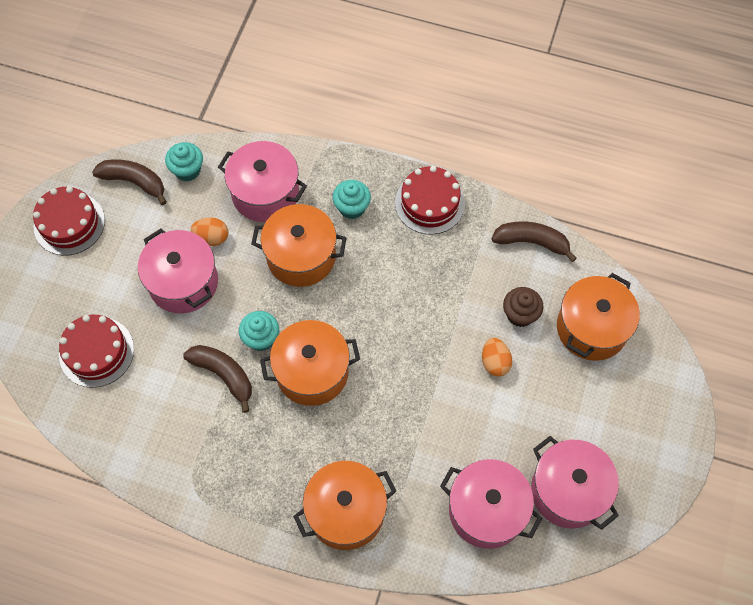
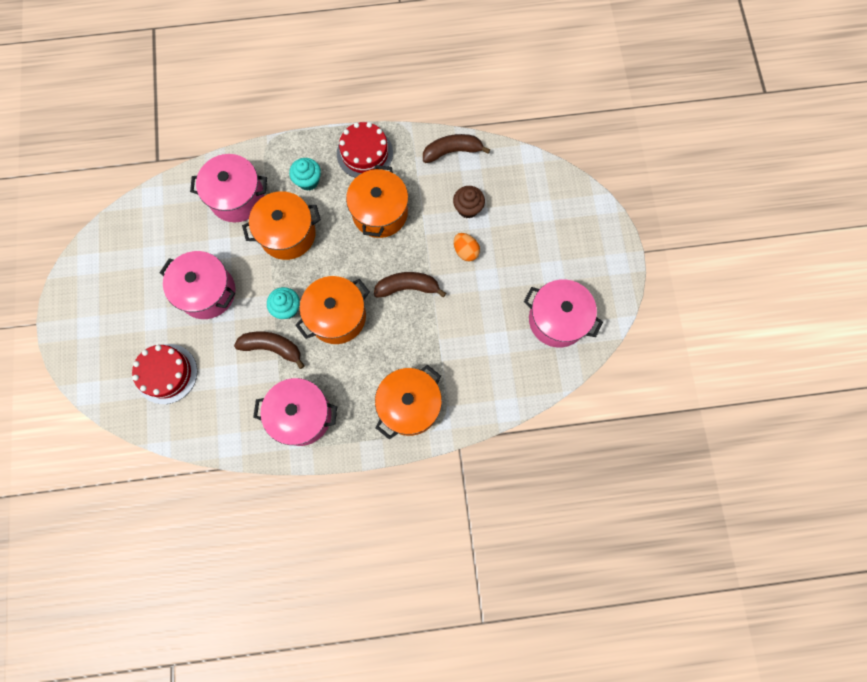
camera: 25 degrees left, 10 degrees up
red cake [33,186,105,255] -> none
brown banana [92,159,167,205] -> brown banana moved to [374,272,446,298]
turquoise cupcake [165,142,203,181] -> none
orange egg [191,218,228,246] -> none
pink pot [440,459,542,549] -> pink pot moved to [253,378,337,446]
orange pot [557,273,640,361] -> orange pot moved to [346,165,408,238]

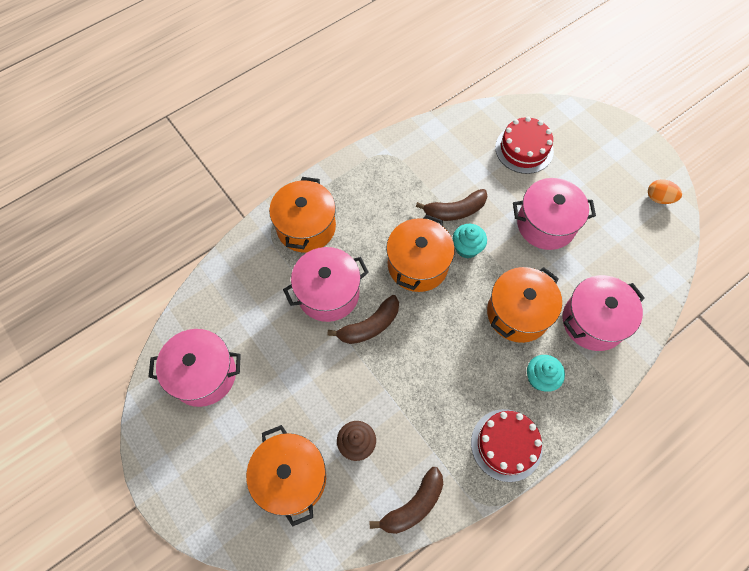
camera: 150 degrees right, 10 degrees down
pink pot [253,378,337,446] -> pink pot moved to [283,247,369,322]
orange pot [346,165,408,238] -> orange pot moved to [246,425,326,527]
orange egg [454,233,480,261] -> orange egg moved to [648,179,682,204]

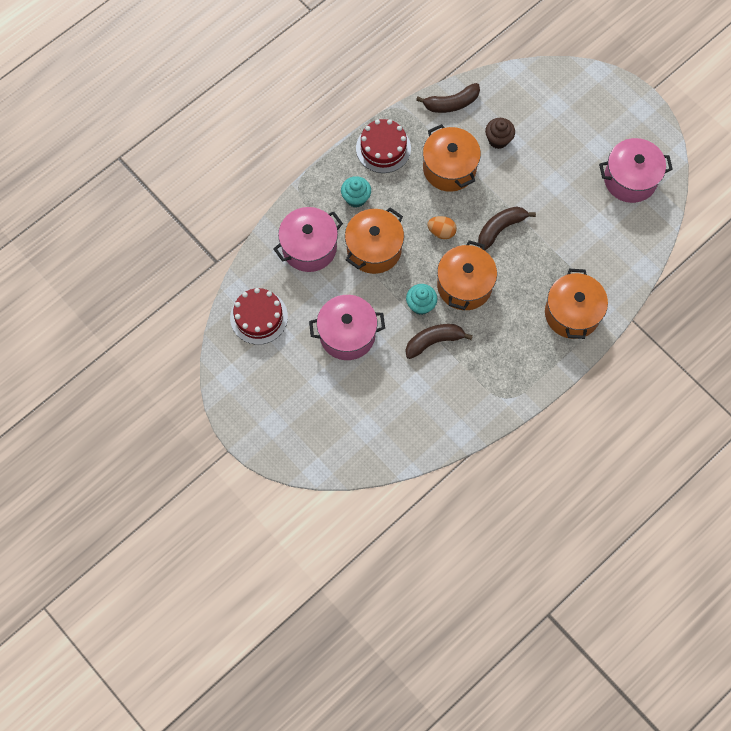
camera: 175 degrees right, 5 degrees up
orange pot [246,425,326,527] -> orange pot moved to [423,124,481,192]
pink pot [283,247,369,322] -> none
brown banana [369,467,443,534] -> brown banana turned 150 degrees counterclockwise [416,83,480,113]
red cake [495,117,554,174] -> red cake moved to [230,288,288,345]
orange egg [648,179,682,204] -> orange egg moved to [427,216,457,239]

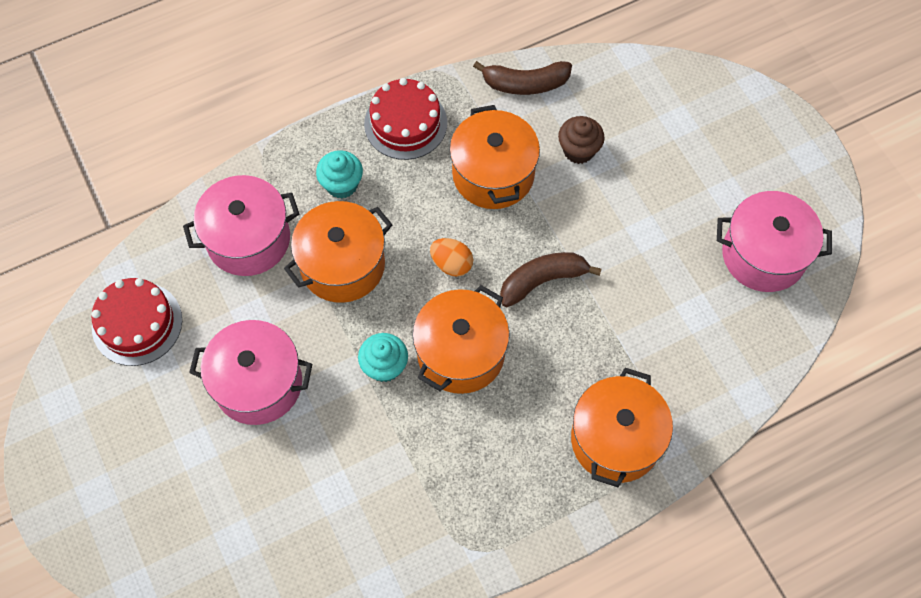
camera: 15 degrees right, 5 degrees down
brown banana [405,324,473,359] -> none

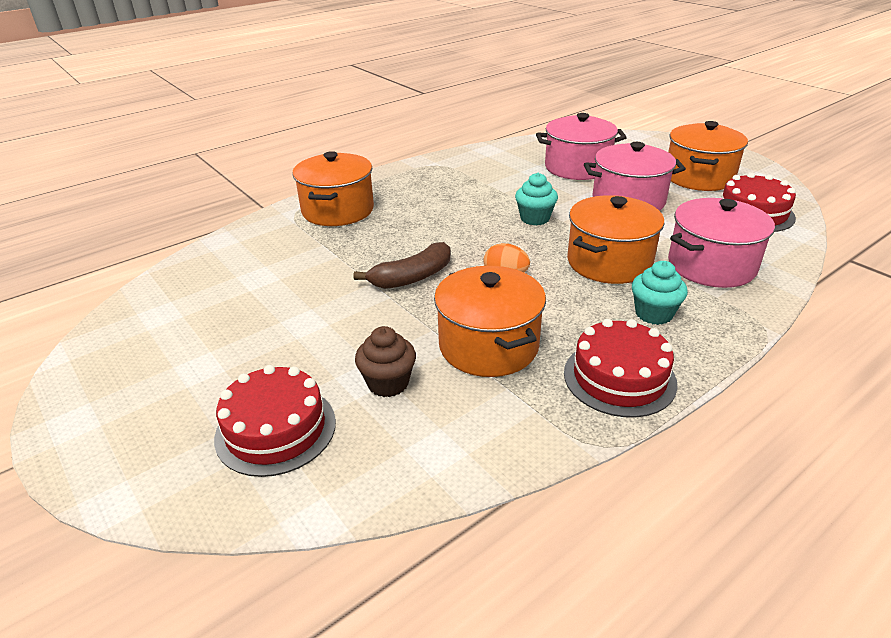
camera: 170 degrees right, 30 degrees down
orange pot [413,285,509,394] -> orange pot moved to [668,121,748,191]
brown banana [473,61,572,95] -> none
pink pot [717,191,832,292] -> pink pot moved to [536,113,627,180]
none -> red cake [214,365,336,477]

